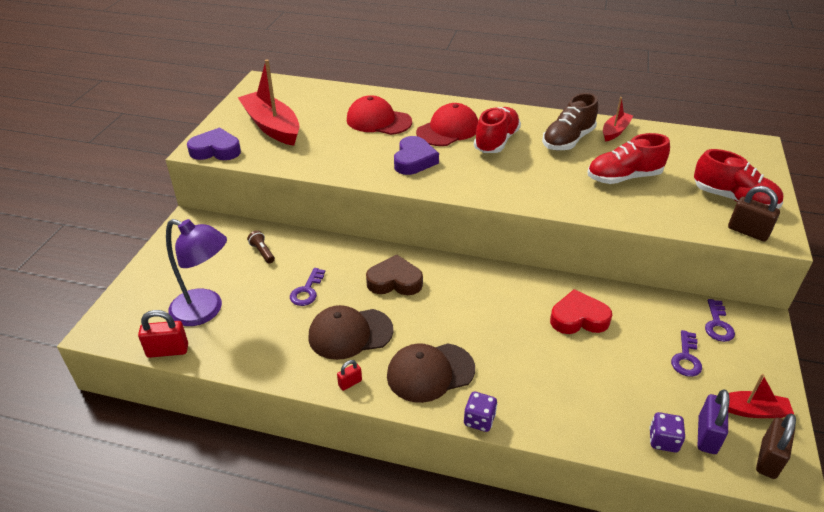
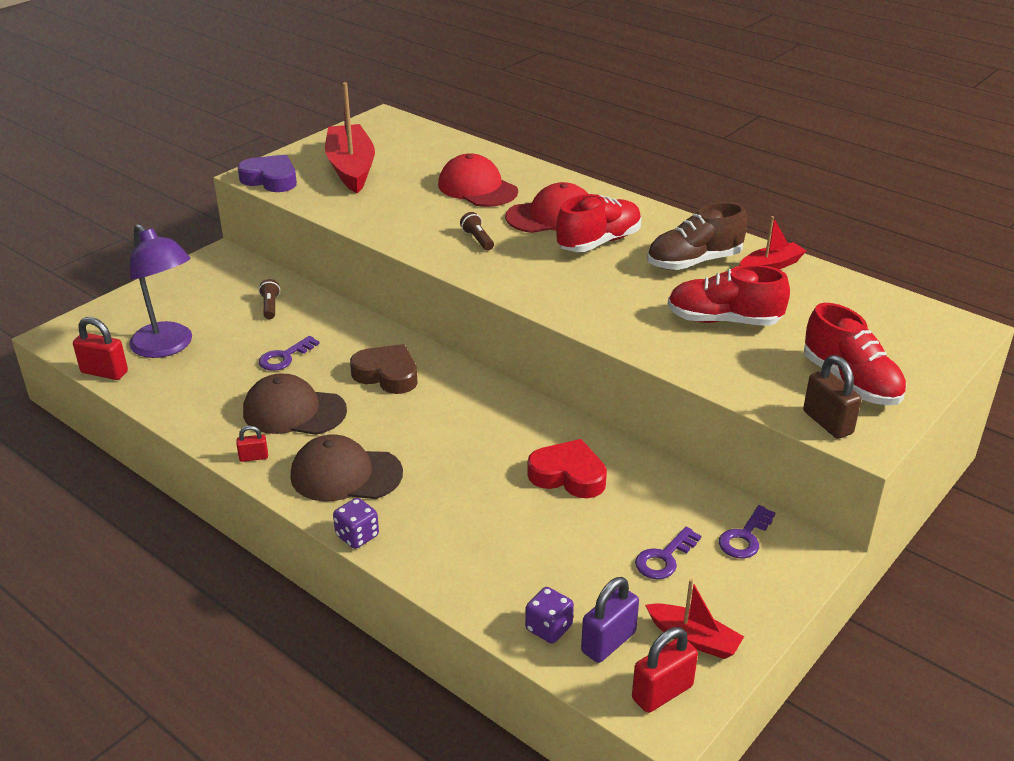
camera: 25 degrees right, 5 degrees down
purple heart [394,136,439,175] -> brown flashlight [460,212,494,251]
brown padlock [756,413,796,479] -> red padlock [632,627,698,713]

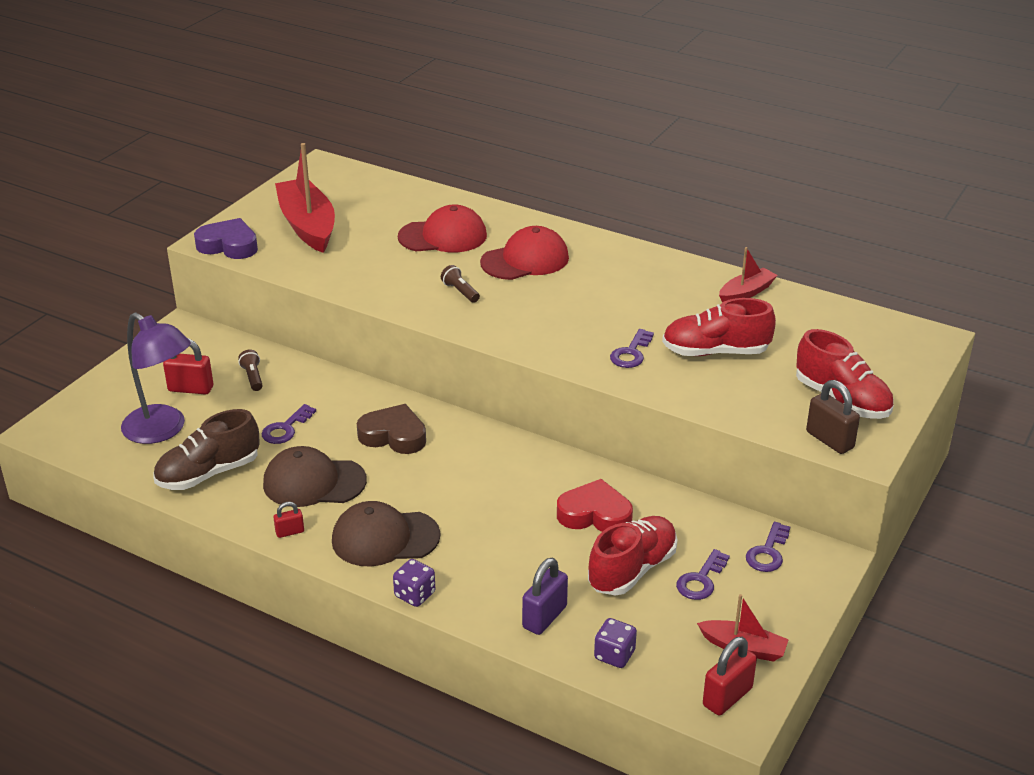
camera: 10 degrees left, 0 degrees up
red padlock [73,317,128,380] -> red padlock moved to [163,338,213,395]
red cap [438,153,518,207] -> red cap turned 135 degrees clockwise [398,205,487,252]
red shoe [556,194,641,252] -> red shoe moved to [588,516,677,595]
purple padlock [581,577,639,663] -> purple padlock moved to [522,558,568,635]
brown shoe [647,202,747,270] -> brown shoe moved to [153,409,260,490]
none -> purple key [610,329,654,368]

